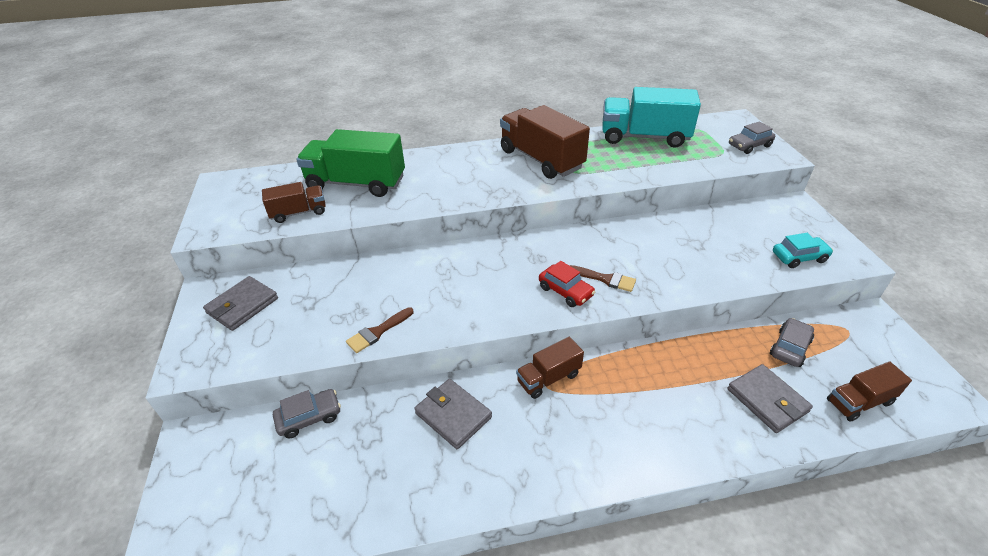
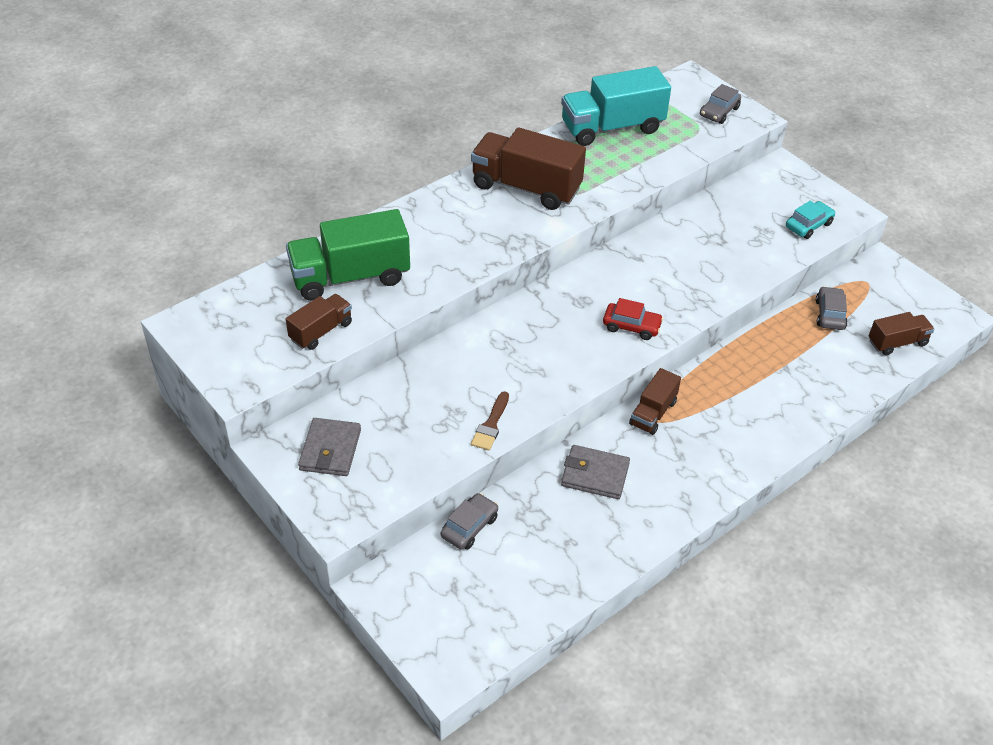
camera: 30 degrees left, 5 degrees up
brown brush [570,265,636,292] -> none
grey wallet [728,364,813,433] -> none
brown truck [827,362,912,422] -> brown truck turned 150 degrees counterclockwise [869,312,935,355]

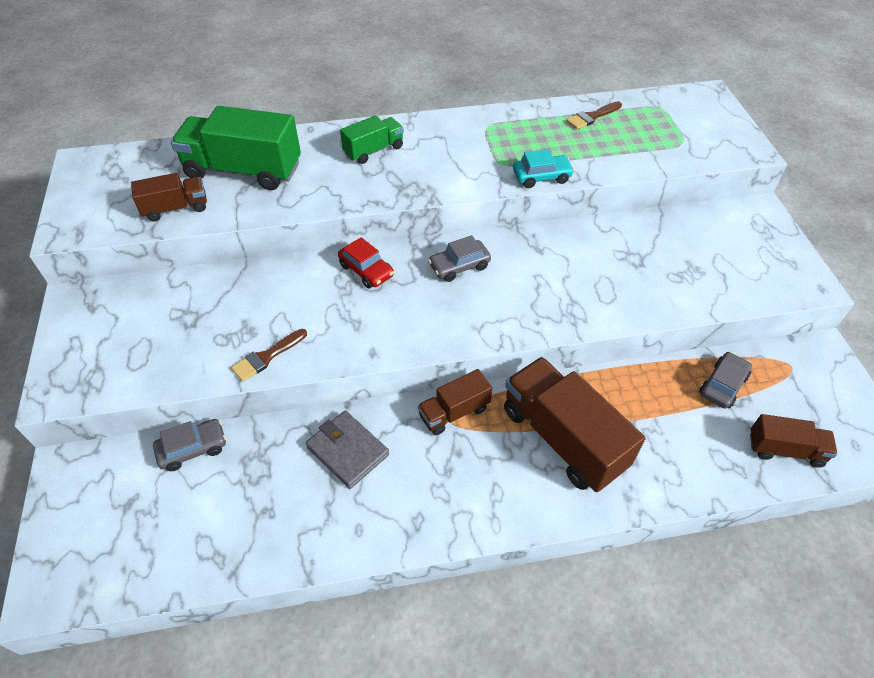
camera: 30 degrees right, 5 degrees up
grey wallet [298,418,361,476] -> none
brown truck [471,127,586,210] -> brown truck moved to [504,357,645,492]
turquoise truck [561,66,671,146] -> brown brush [566,101,622,129]
red car [603,298,664,340] -> red car moved to [338,237,394,289]
grey car [700,84,741,124] -> grey car moved to [428,235,491,282]
turquoise car [786,201,835,239] -> turquoise car moved to [513,149,574,188]
none -> green truck [340,115,404,164]

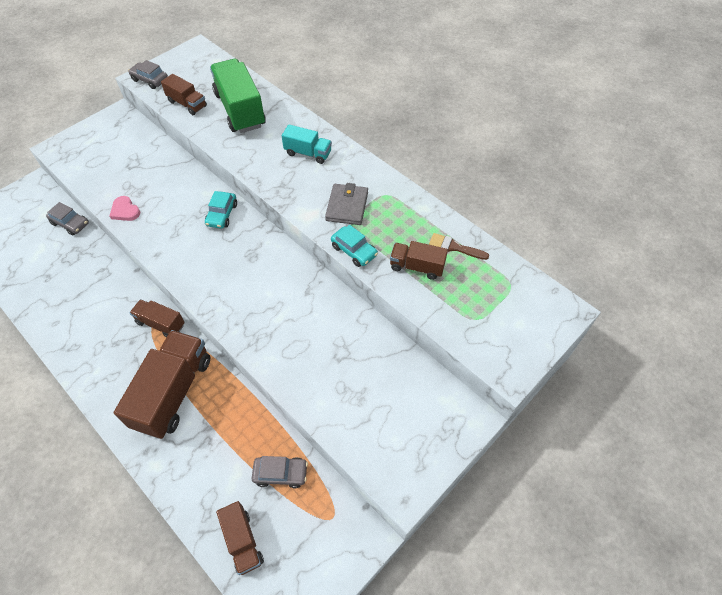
camera: 55 degrees right, 5 degrees up
brown brush [231,329,307,382] -> pink heart [110,196,140,221]
grey wallet [306,411,389,489] -> grey wallet moved to [325,183,368,225]
red car [338,237,394,289] -> turquoise car [205,191,237,229]
green truck [340,115,404,164] -> turquoise truck [282,124,332,164]
grey car [428,235,491,282] -> grey car moved to [128,60,168,89]
none -> brown truck [390,241,448,280]

